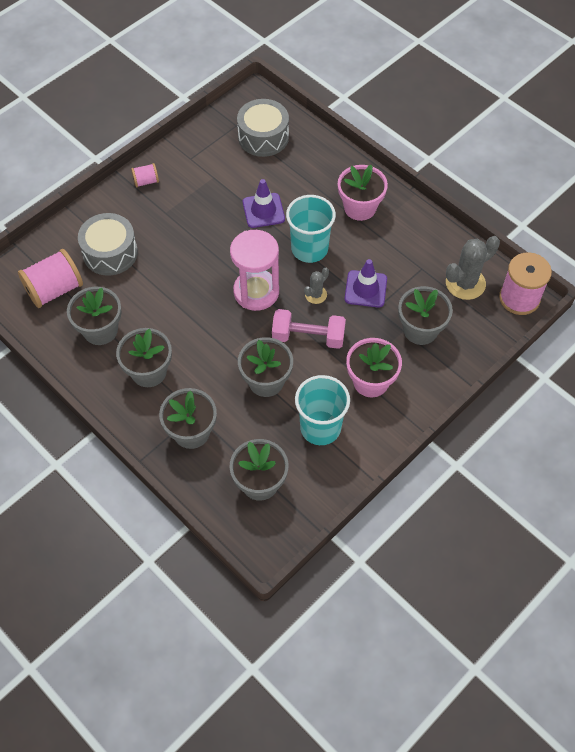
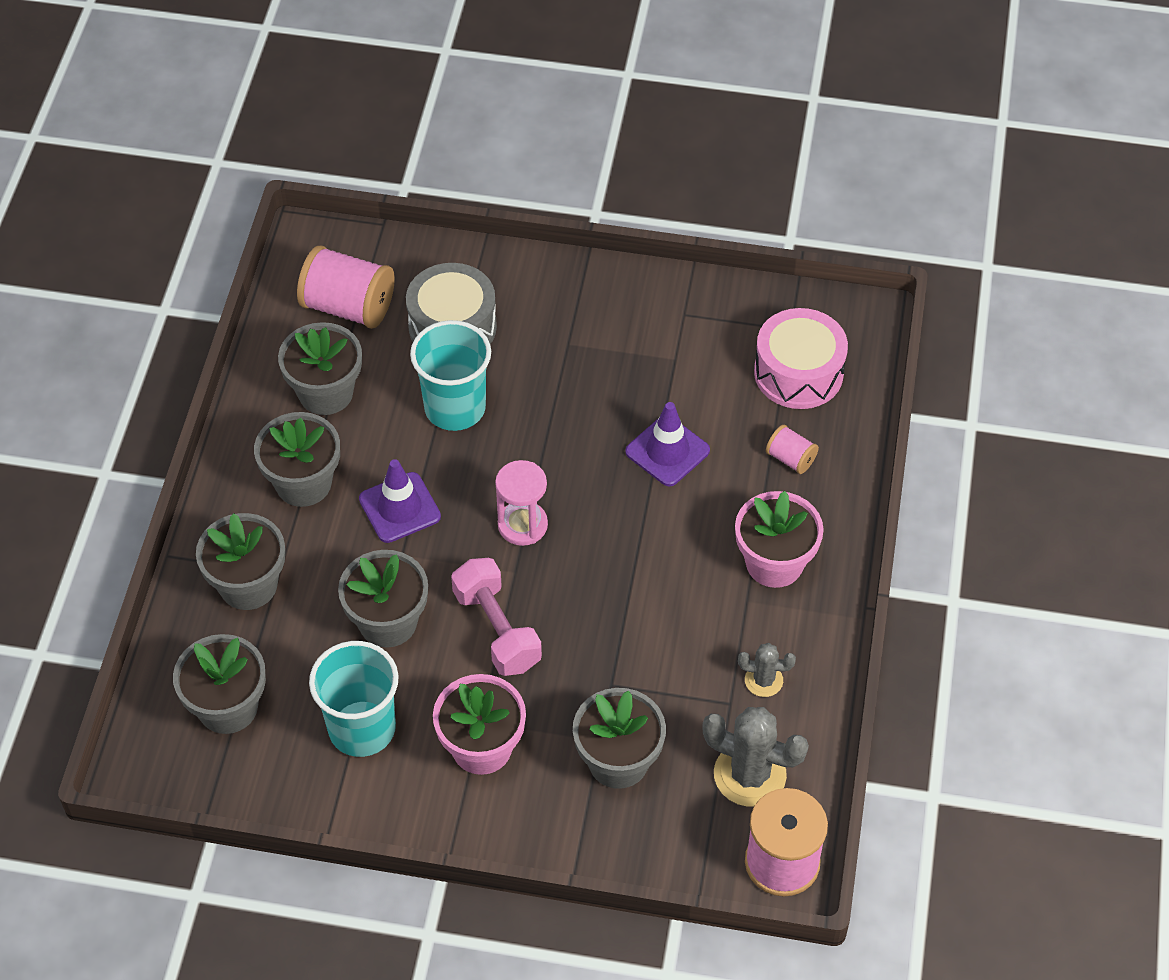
camera: 55 degrees right, 5 degrees down
pink spool [131,163,159,187] -> pink spool moved to [766,425,819,474]
pink hourglass [230,230,279,311] -> pink hourglass [495,460,548,546], size x0.65
grey drum [237,99,289,157] -> pink drum [754,308,848,409]
turquoise cup [286,195,336,263] -> turquoise cup moved to [410,320,491,431]
grey cactus [304,267,329,304] -> grey cactus moved to [738,643,796,697]
purple traffic cone [345,259,387,308] -> purple traffic cone moved to [359,459,441,543]

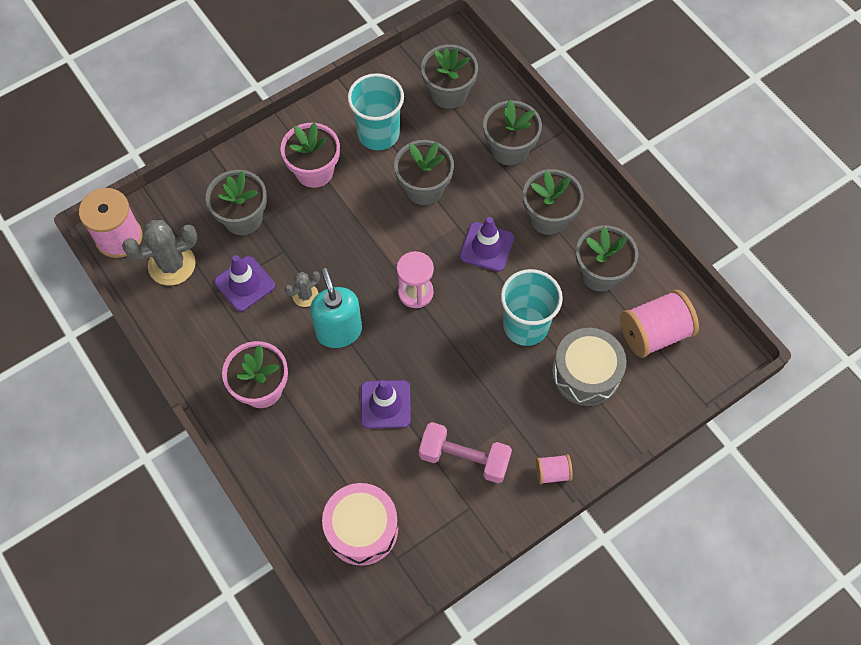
camera: 135 degrees right, 10 degrees up
pink dumbbell [451,558,542,676] -> pink dumbbell moved to [419,422,512,483]
grey cactus [738,643,796,697] -> grey cactus moved to [285,271,320,307]
pink spool [766,425,819,474] -> pink spool moved to [536,454,573,484]
none -> purple traffic cone [214,255,275,312]
none -> turquoise soap dispenser [310,268,362,348]

